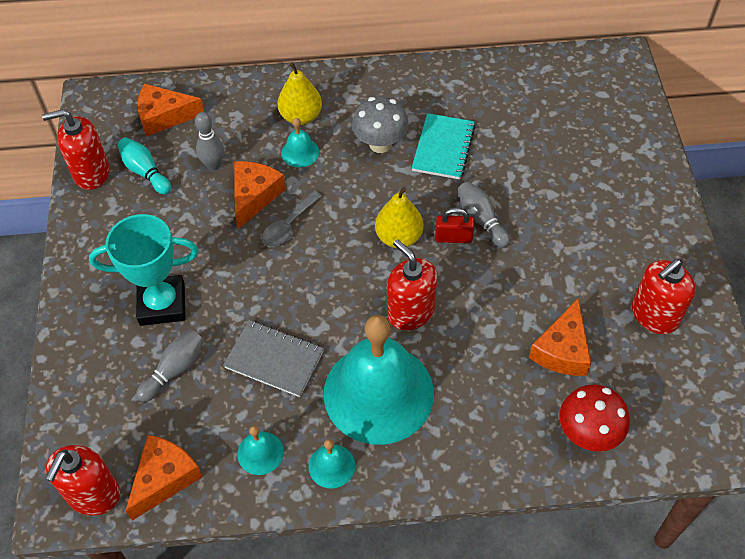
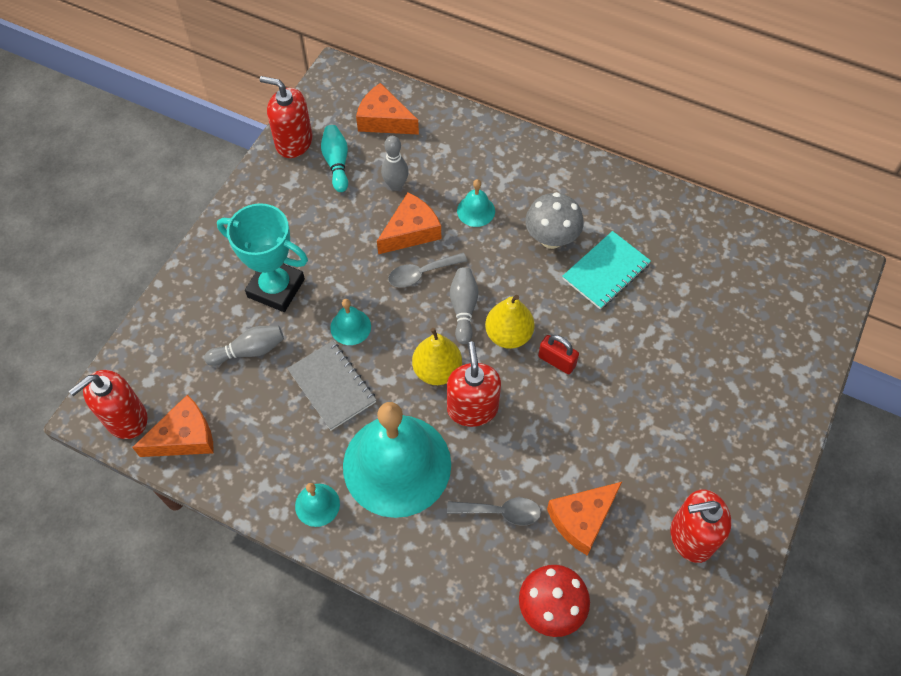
camera: 30 degrees right, 5 degrees up
turquoise bell [237,426,284,475] -> turquoise bell moved to [330,299,371,345]
yellow pear [277,62,322,125] -> yellow pear moved to [412,328,462,385]
grey bowling pin [458,181,510,248] -> grey bowling pin moved to [450,267,478,344]
none -> grey spoon [447,498,541,526]

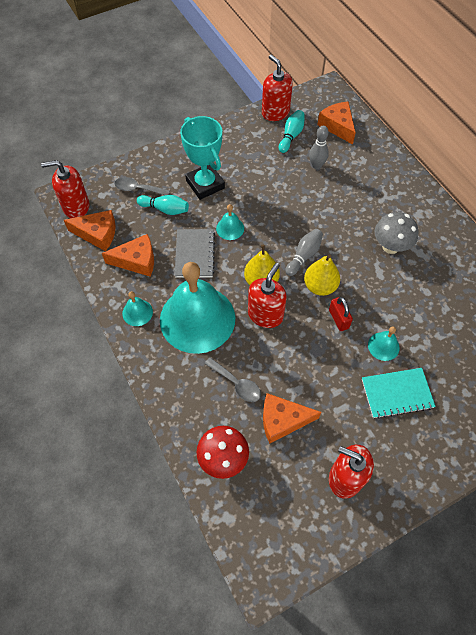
camera: 35 degrees right, 0 degrees up
grey bowling pin [204,326,284,366] -> turquoise bowling pin [137,195,189,215]
orange cheese [377,192,441,254] -> orange cheese moved to [102,234,154,277]
grey spoon [388,253,467,288] -> grey spoon moved to [114,177,170,195]
turquoise bell [457,179,495,227] -> turquoise bell moved to [368,326,400,361]
turquoise notebook [562,231,651,309] -> turquoise notebook moved to [362,368,436,419]

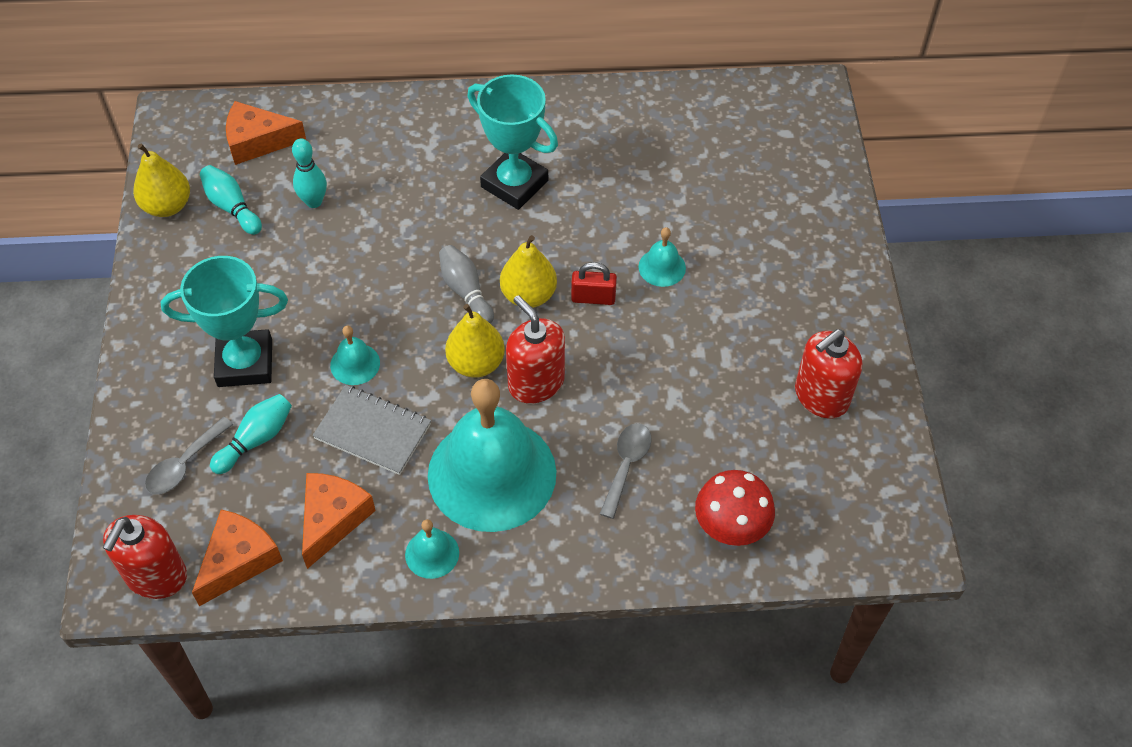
camera: 65 degrees left, 5 degrees down
grey spoon [204,357,261,402] -> grey spoon turned 45 degrees counterclockwise [600,423,652,519]
red soap dispenser [262,55,293,121] -> yellow pear [133,143,190,217]
orange cheese [263,393,321,443] -> none
grey bowling pin [309,126,329,169] -> turquoise bowling pin [292,138,327,208]
turquoise notebook [362,368,436,419] -> none
grey mushroom [375,212,419,254] -> turquoise trophy [467,74,558,210]

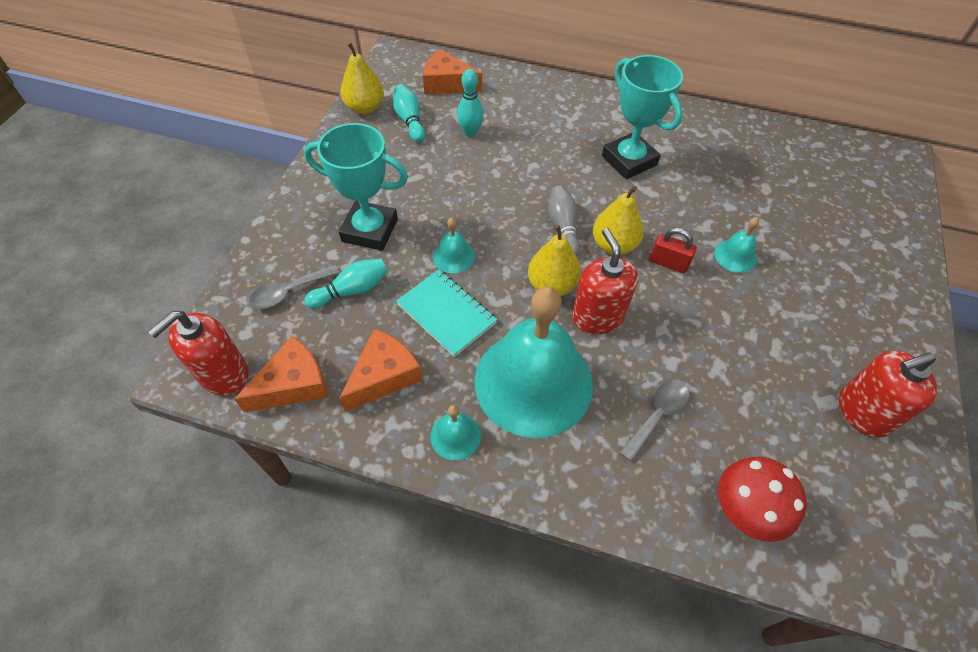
camera: 20 degrees right, 0 degrees up
grey notebook [312,385,431,475] -> turquoise notebook [396,270,497,357]

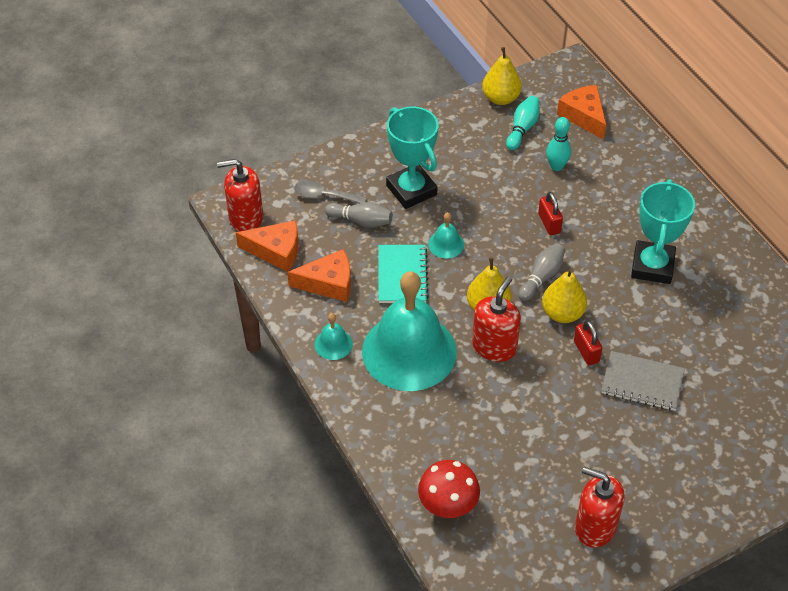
camera: 45 degrees right, 5 degrees down
turquoise bowling pin [304,259,388,309] -> grey bowling pin [325,202,393,228]
grey spoon [619,380,689,462] -> none
turquoise bell [715,217,759,273] -> grey notebook [601,351,685,411]
none -> red padlock [538,192,563,235]

